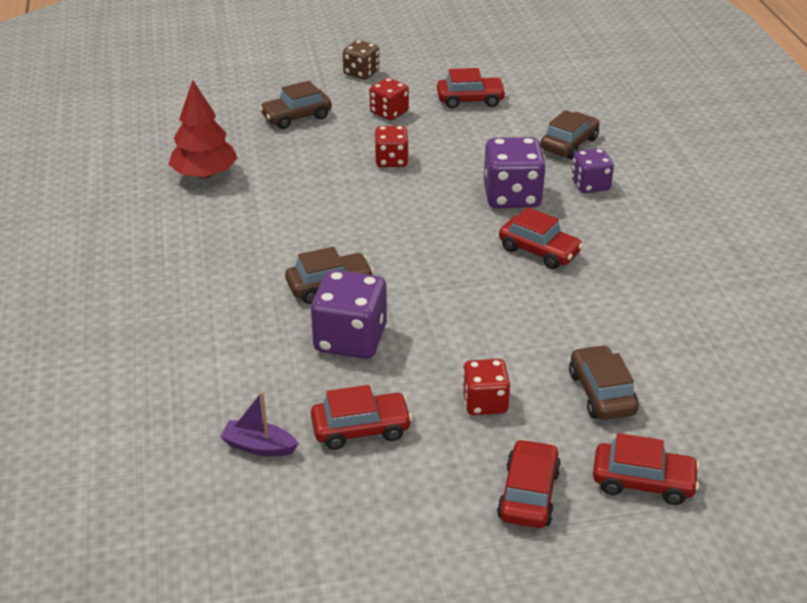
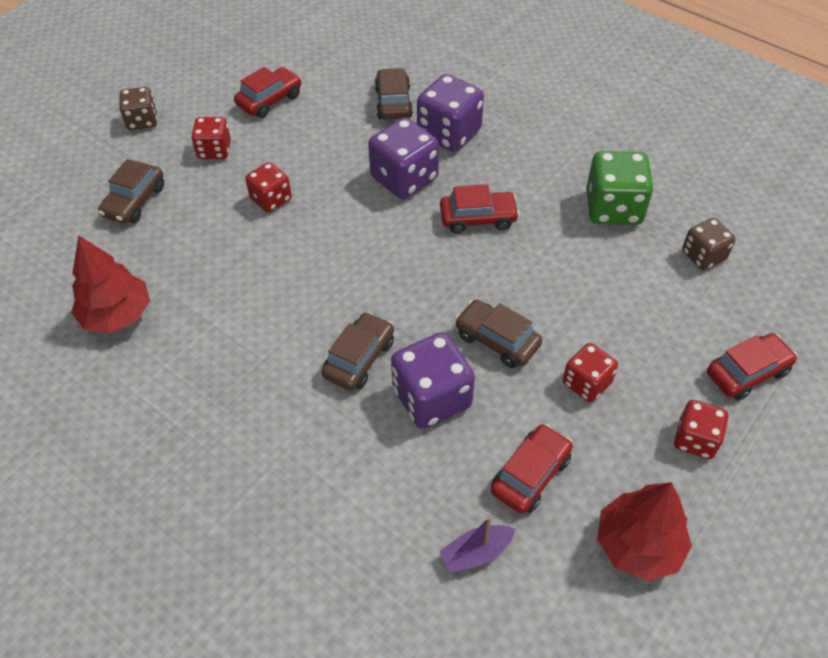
camera: 40 degrees left, 15 degrees up
red car [497,439,561,528] -> red dice [674,400,729,459]
brown car [569,345,639,420] -> brown car moved to [455,300,542,368]
purple dice [572,148,614,193] -> purple dice [417,74,484,152], size x1.62
none -> green dice [586,151,654,225]
none -> red tree [597,482,692,581]
none -> brown dice [682,218,736,271]

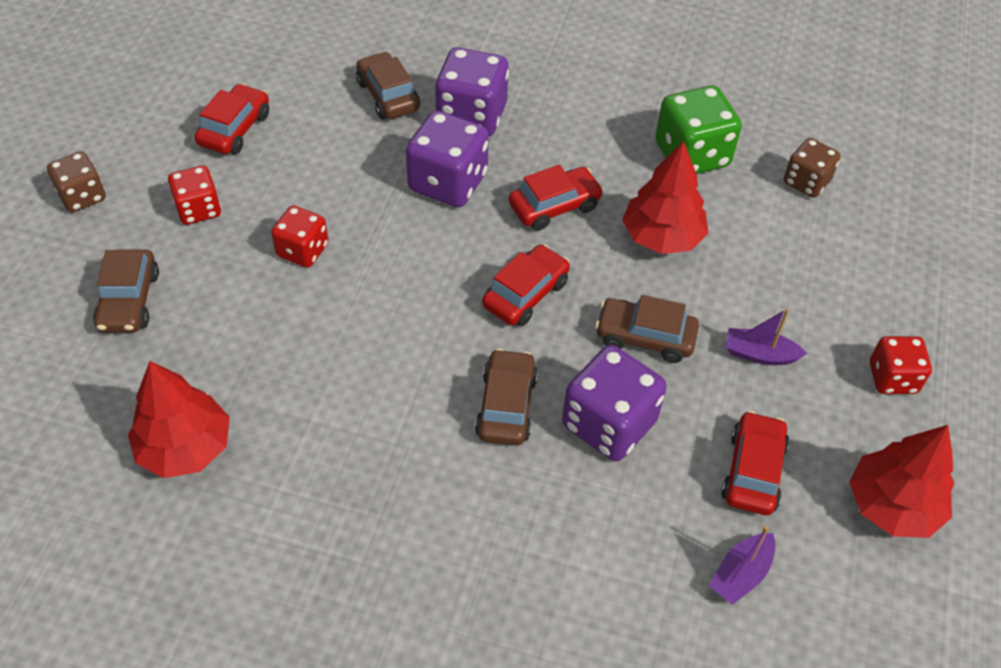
camera: 25 degrees left, 0 degrees up
red dice [563,343,618,402] -> purple boat [726,308,807,365]
red car [707,333,797,400] -> red car moved to [482,244,570,326]
none -> red tree [622,141,708,254]

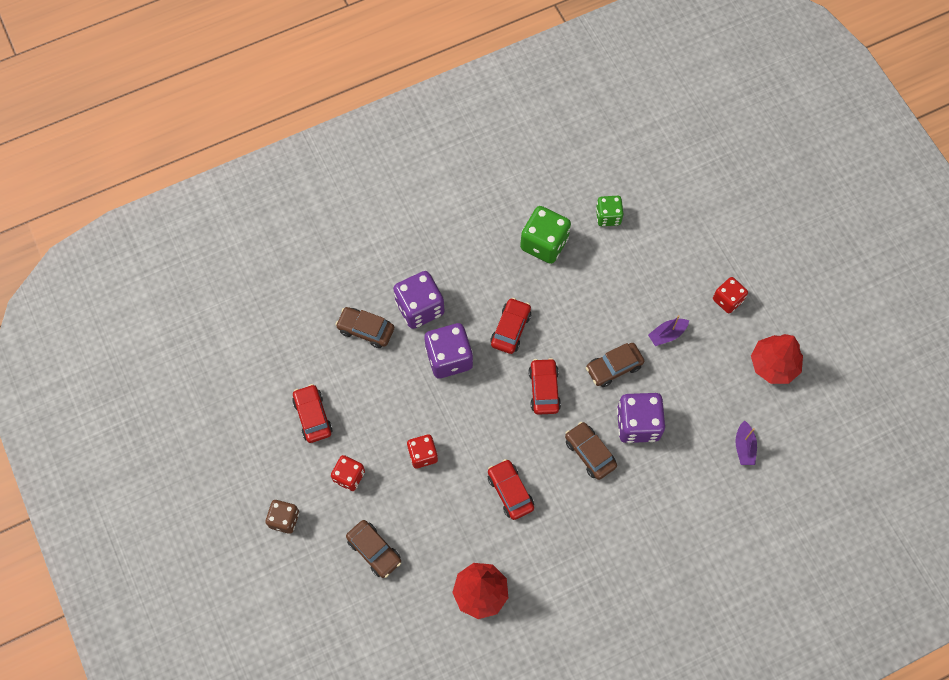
camera: 40 degrees left, 15 degrees up
red tree [622,141,708,254] -> none
red car [721,411,789,515] -> red car moved to [488,459,534,520]
brown dice [784,138,841,198] -> green dice [596,196,623,226]

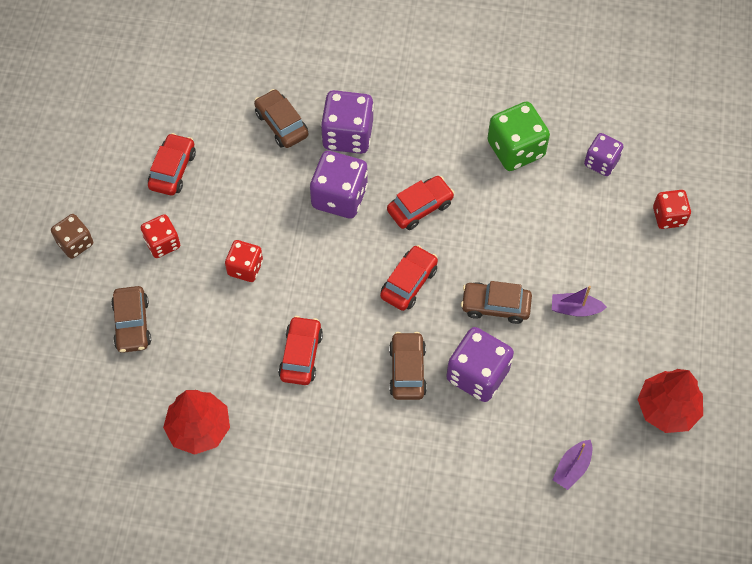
camera: 35 degrees right, 5 degrees down
green dice [596,196,623,226] -> purple dice [584,133,624,176]
red dice [713,277,748,314] -> red dice moved to [653,190,691,229]

